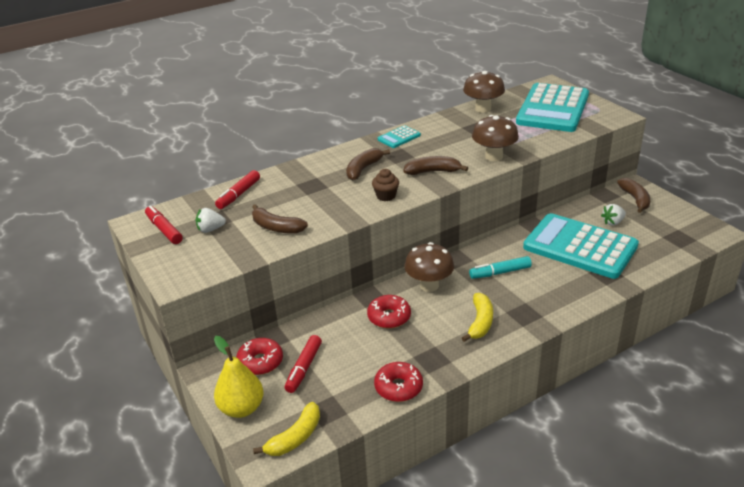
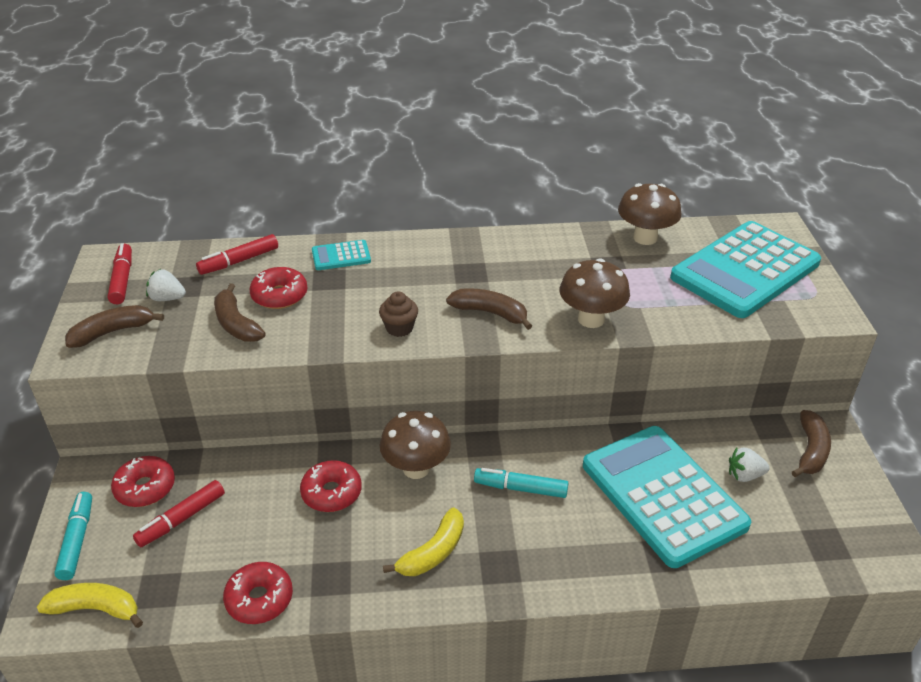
camera: 25 degrees right, 5 degrees up
yellow pear [214,336,264,418] -> turquoise marker [54,492,92,580]
yellow banana [253,402,320,456] -> yellow banana turned 150 degrees counterclockwise [37,583,143,628]
brown banana [346,148,390,181] -> brown banana moved to [65,305,164,348]
turquoise calculator [378,125,421,148] -> turquoise calculator moved to [312,240,371,270]
none -> red donut [250,267,307,309]

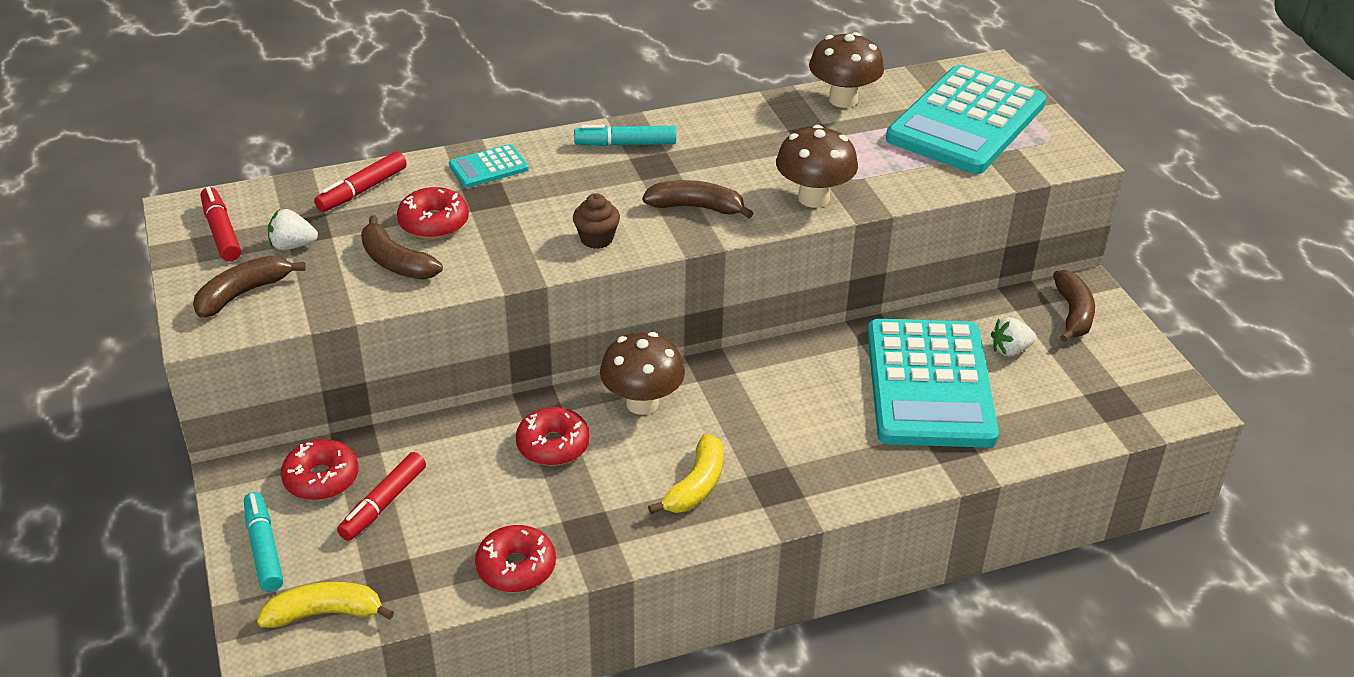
camera: 15 degrees left, 0 degrees up
turquoise marker [474,468,568,498] -> turquoise marker moved to [574,125,676,146]
turquoise calculator [583,426,751,568] -> turquoise calculator turned 135 degrees counterclockwise [867,319,999,448]

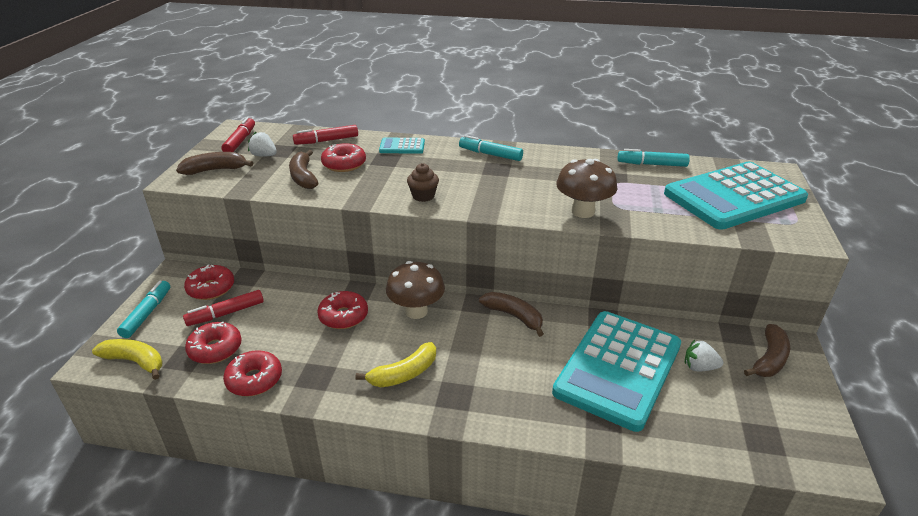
camera: 30 degrees right, 5 degrees down
brown banana [642,180,753,219] -> brown banana moved to [479,292,544,337]
brown mushroom [809,32,884,108] -> turquoise marker [618,149,690,167]
none -> red donut [185,322,242,364]

